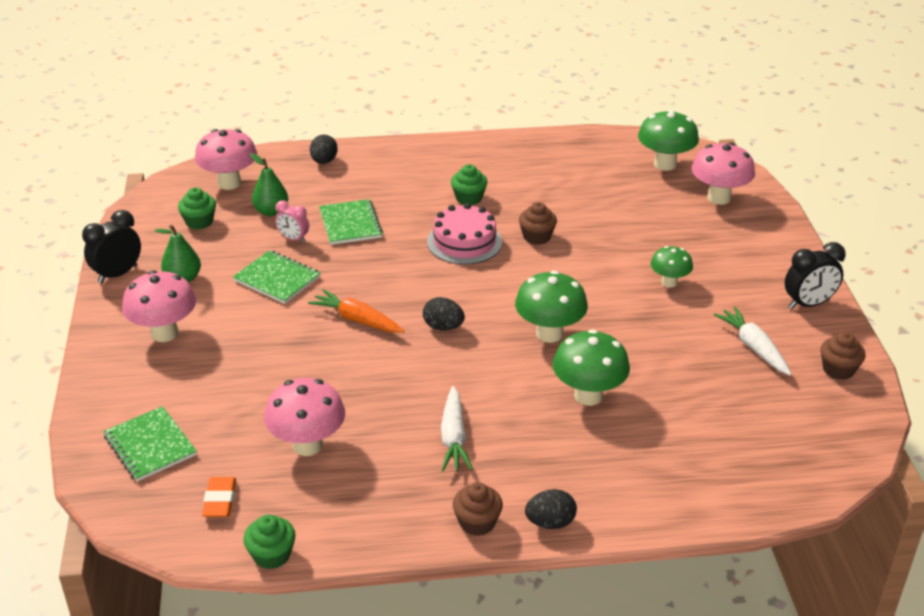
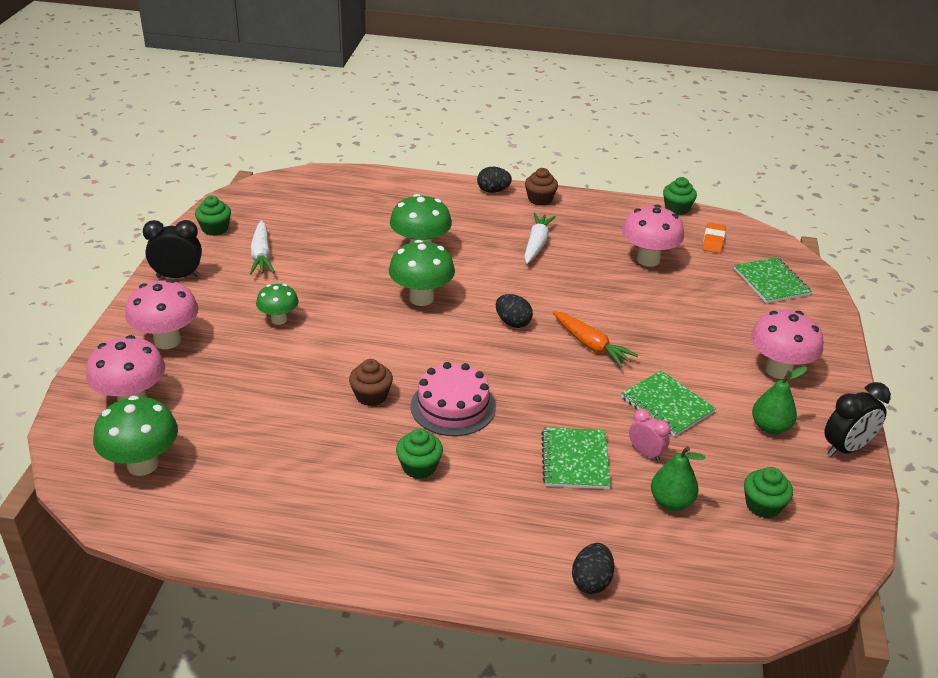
camera: 165 degrees left, 0 degrees up
pink mushroom [195,129,257,190] -> pink mushroom moved to [125,279,199,349]
brown cupcake [820,332,865,380] -> green cupcake [195,196,231,236]

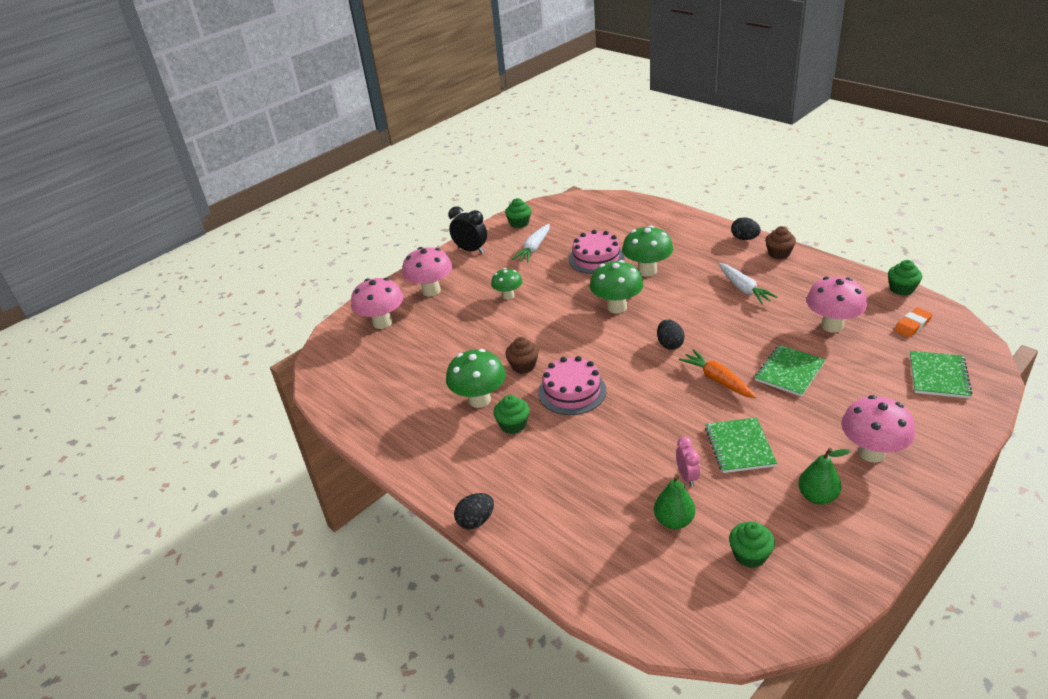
camera: 40 degrees right, 0 degrees up
green mushroom [93,396,178,476] -> green mushroom moved to [446,349,506,408]
white carrot [524,213,556,264] -> white carrot turned 105 degrees clockwise [719,263,778,304]
green notebook [541,427,611,489] -> green notebook moved to [755,345,826,397]
orange carrot [553,311,639,367] -> orange carrot turned 150 degrees clockwise [679,349,756,398]
black egg [572,543,614,594] -> black egg moved to [454,493,494,529]
black clock [824,382,891,457] -> none
none -> pink cake [569,230,625,274]

